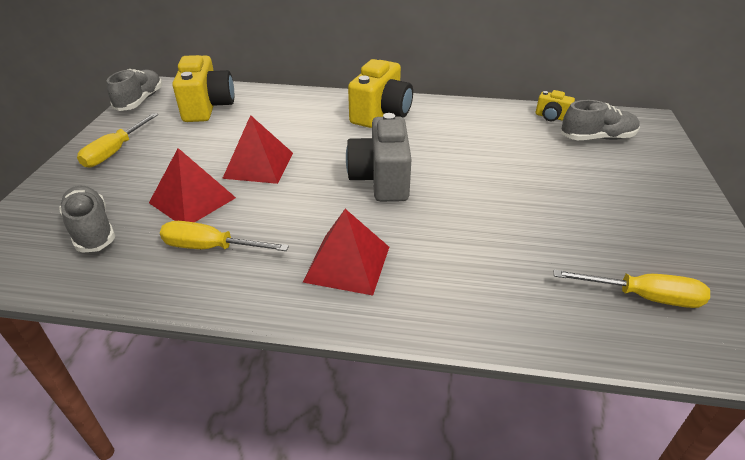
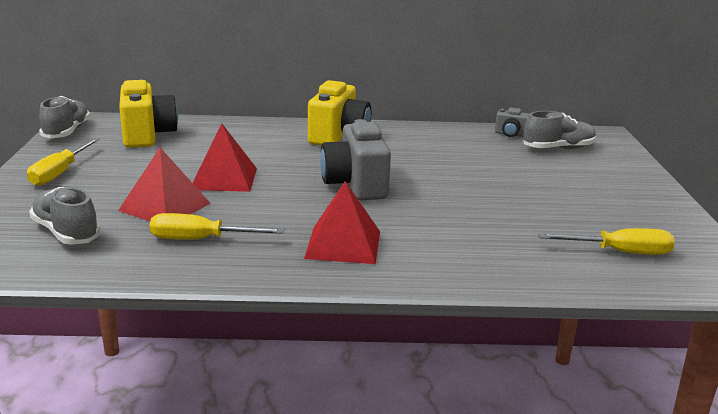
camera: 10 degrees left, 15 degrees down
yellow camera [536,90,575,121] -> grey camera [495,108,529,137]

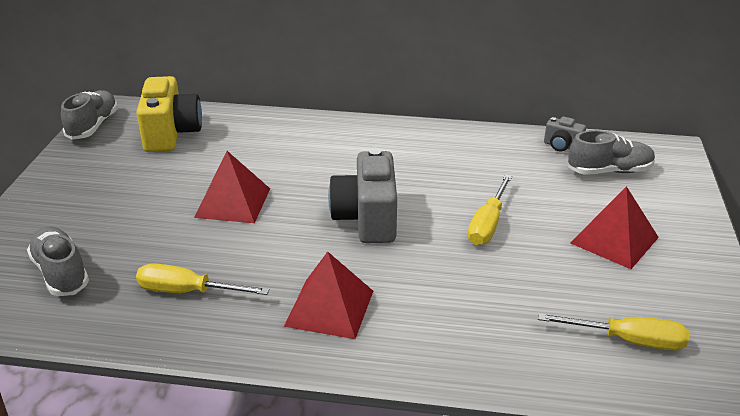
camera: 10 degrees right, 10 degrees up
yellow screwdriver [27,138,99,186] -> yellow screwdriver moved to [468,174,512,245]
red pyramid [118,148,211,221] -> red pyramid moved to [570,186,659,269]
yellow camera [308,80,371,146] -> none

